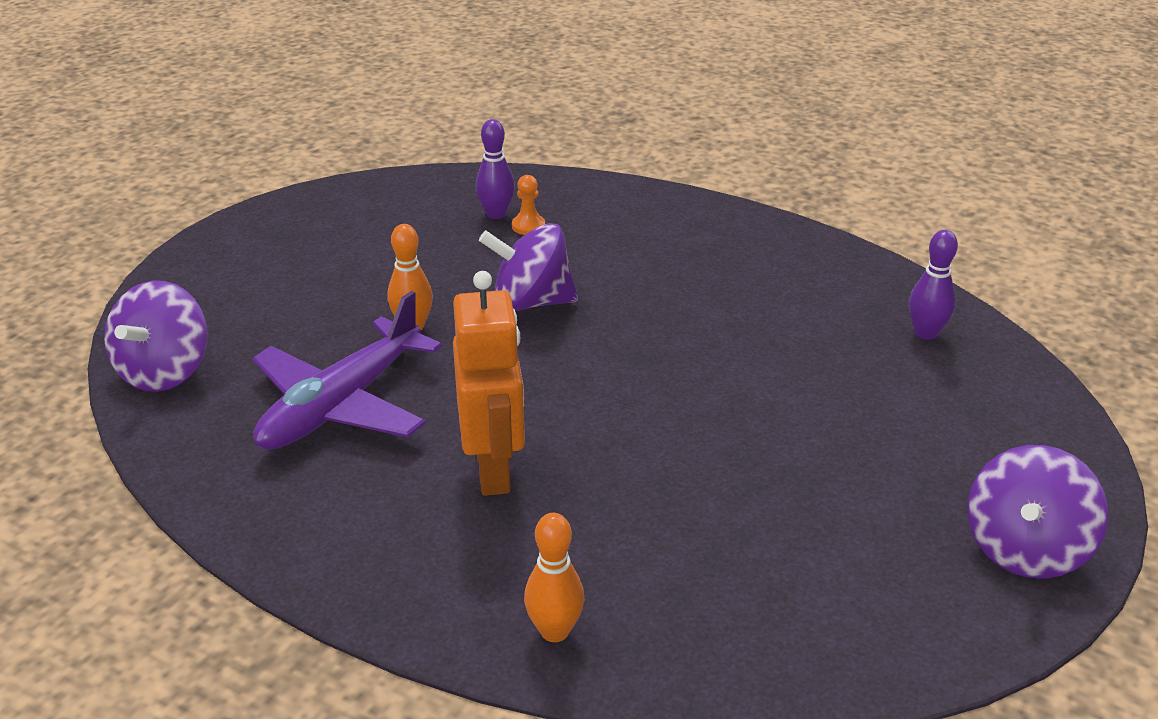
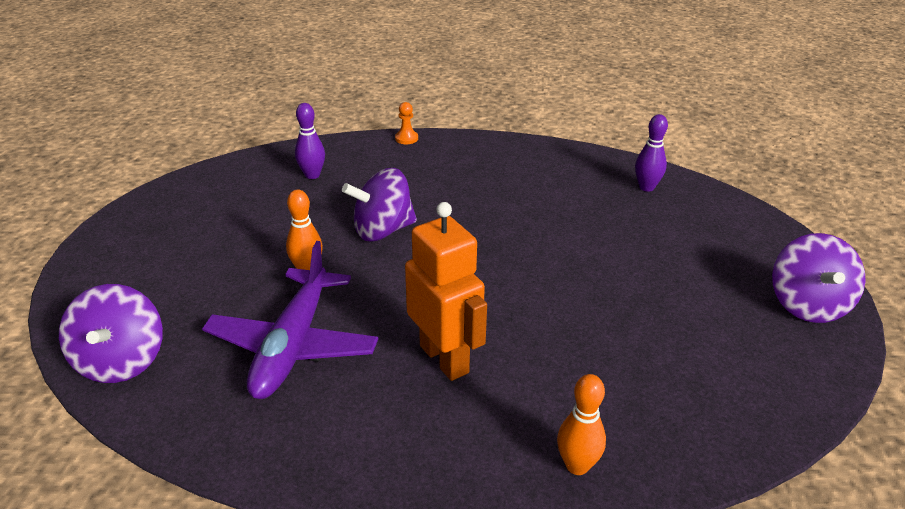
camera: 25 degrees left, 0 degrees up
orange pawn [512,175,545,235] -> orange pawn moved to [395,102,418,144]

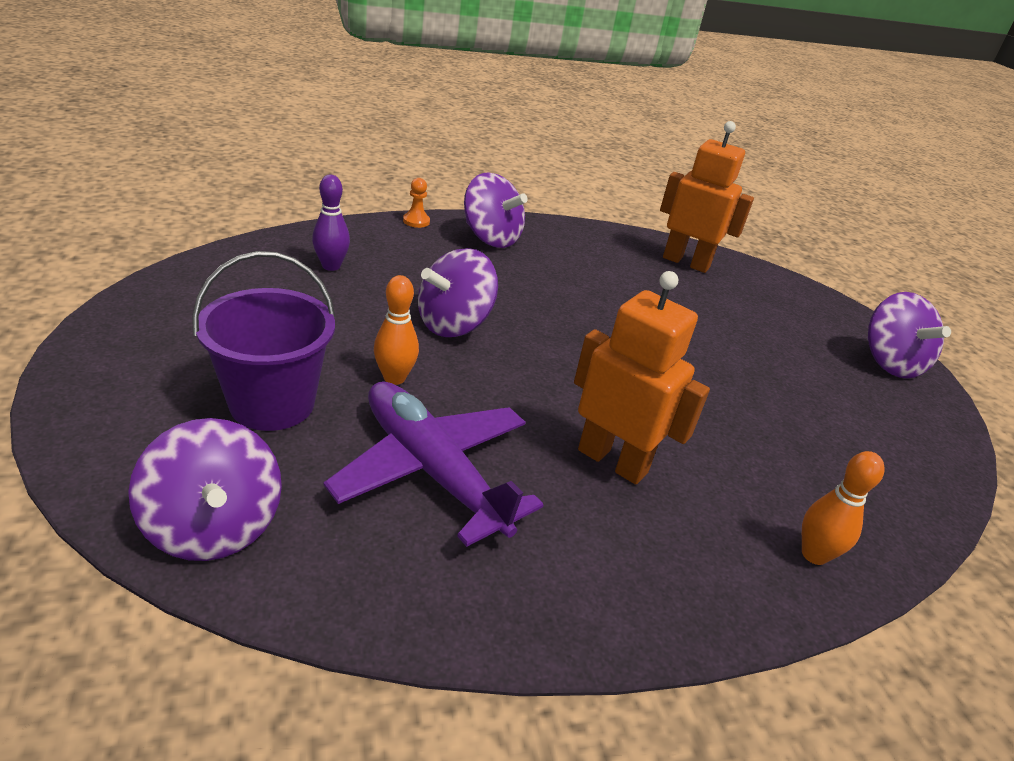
camera: 25 degrees left, 0 degrees up
purple plane [202,241,378,399] -> purple plane turned 150 degrees clockwise [323,381,544,547]
purple bowling pin [635,114,668,192] -> orange robot [660,121,754,273]
none -> purple bucket [192,251,336,431]
none -> purple spinning top [464,172,528,248]

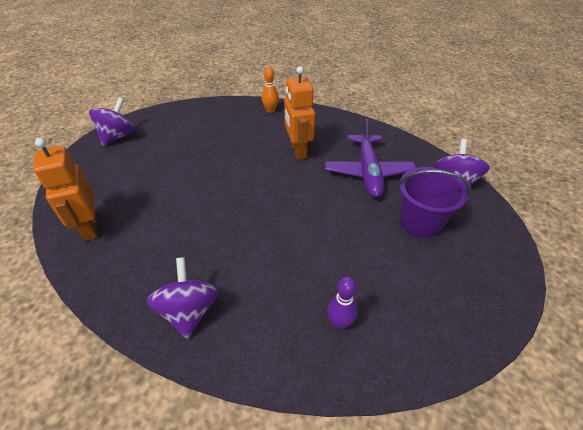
camera: 135 degrees left, 10 degrees up
orange bowling pin [374,275,419,385] -> none
orange pawn [403,178,430,228] -> none
purple spinning top [418,248,498,337] -> none

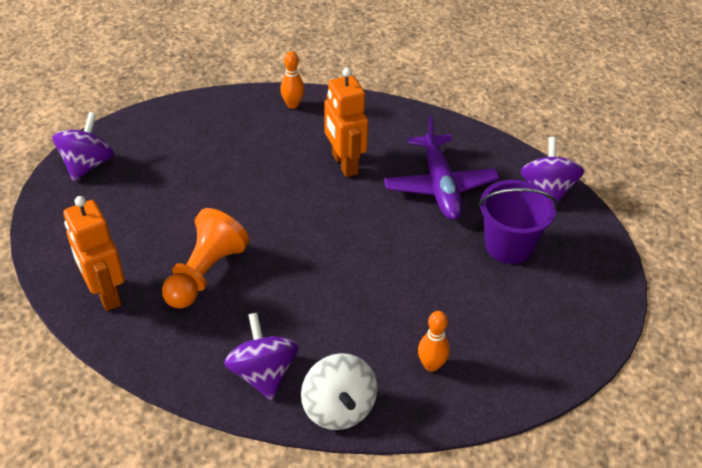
camera: 10 degrees left, 0 degrees up
purple bowling pin [327,276,358,329] -> orange bowling pin [418,311,450,372]
none -> orange pawn [162,208,249,309]
none -> white spinning top [301,353,377,430]

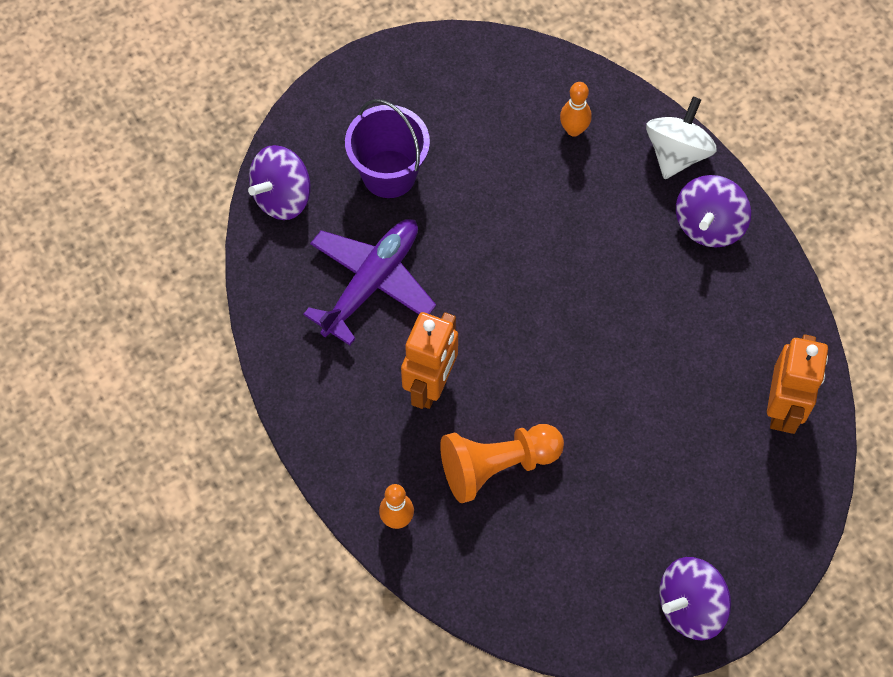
camera: 135 degrees left, 20 degrees up
orange pawn [162,208,249,309] -> orange pawn moved to [440,424,564,503]

